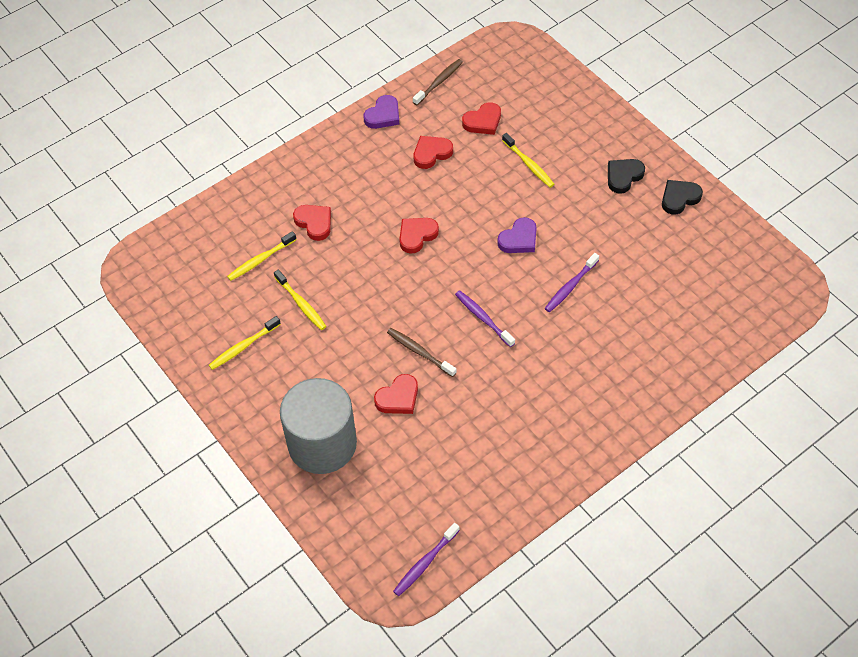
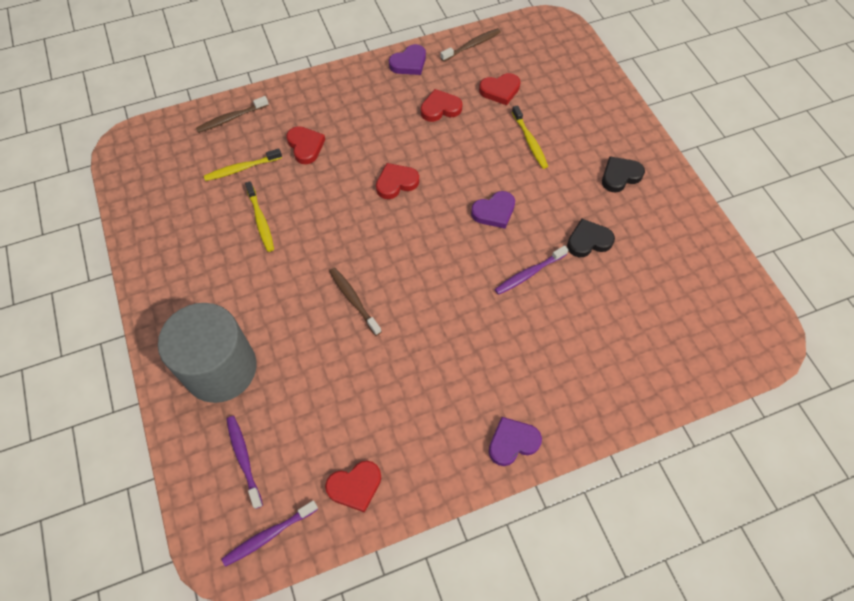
camera: 15 degrees right, 5 degrees up
yellow toothbrush [209,316,281,370] -> none
red heart [374,374,418,414] -> red heart moved to [325,461,381,513]
purple toothbrush [455,290,515,347] -> purple toothbrush moved to [227,416,263,509]
black heart [662,180,703,214] -> black heart moved to [567,219,615,257]
none -> brown toothbrush [196,96,269,133]
none -> purple heart [489,417,542,466]

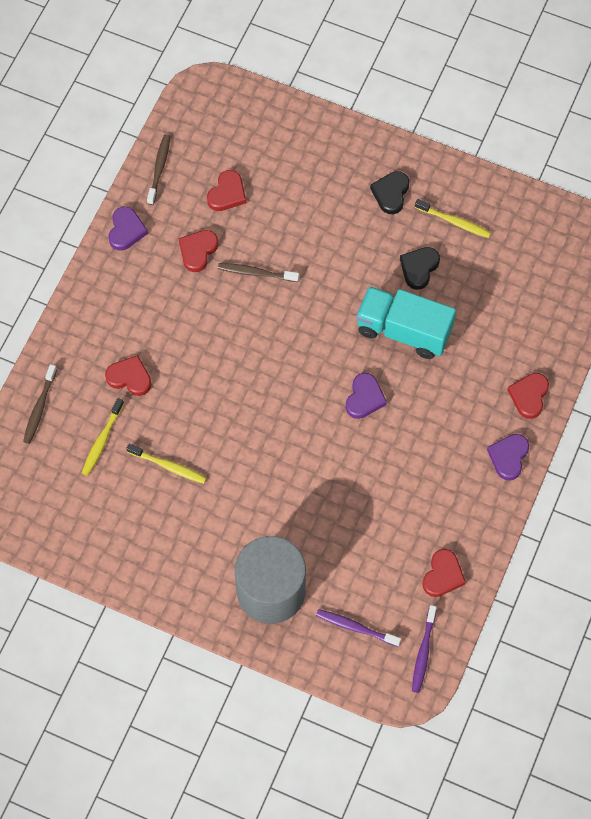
camera: 45 degrees left, 5 degrees up
brown toothbrush [329,267,382,336] -> brown toothbrush moved to [218,263,299,282]
red heart [376,163,419,199] -> red heart moved to [507,373,549,419]
purple heart [471,191,515,229] -> purple heart moved to [346,373,387,419]
purple toothbrush [495,245,568,295] -> turquoise truck [356,286,456,359]
yellow toothbrush [512,105,548,169] -> yellow toothbrush moved to [415,199,491,238]

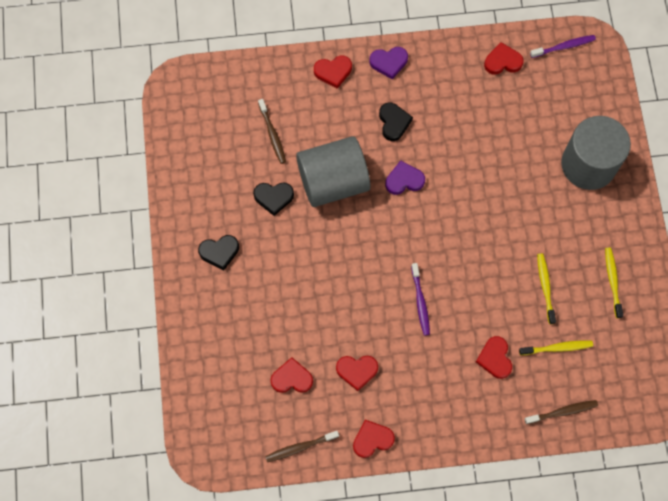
camera: 120 degrees left, 5 degrees up
purple heart [108,206,148,251] -> red heart [353,420,395,458]
brown toothbrush [218,263,299,282] -> brown toothbrush moved to [258,99,286,164]
purple toothbrush [316,609,401,647] -> purple toothbrush moved to [411,263,430,336]
turquoise truck [356,286,456,359] -> grey cylinder [296,136,371,207]
yellow toothbrush [415,199,491,238] -> yellow toothbrush moved to [605,247,623,318]
none -> black heart [379,102,413,141]

